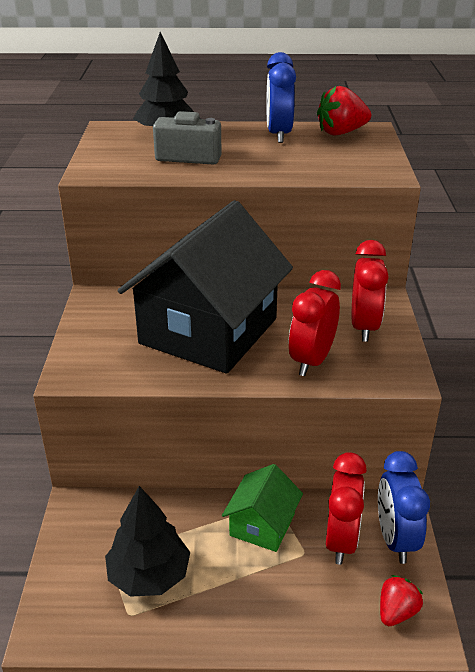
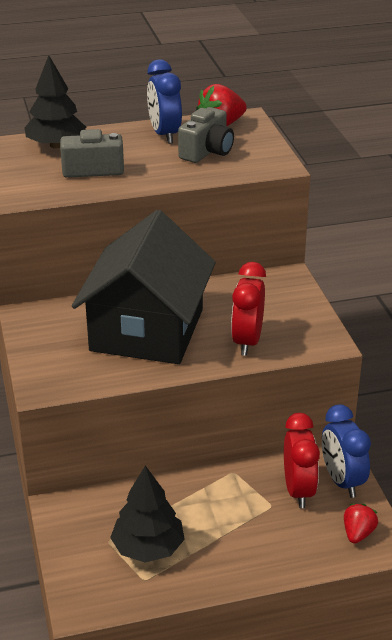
camera: 15 degrees left, 0 degrees up
green house [222,464,303,552] -> none
red clock [352,240,389,342] -> none
none -> grey camera [178,107,234,163]

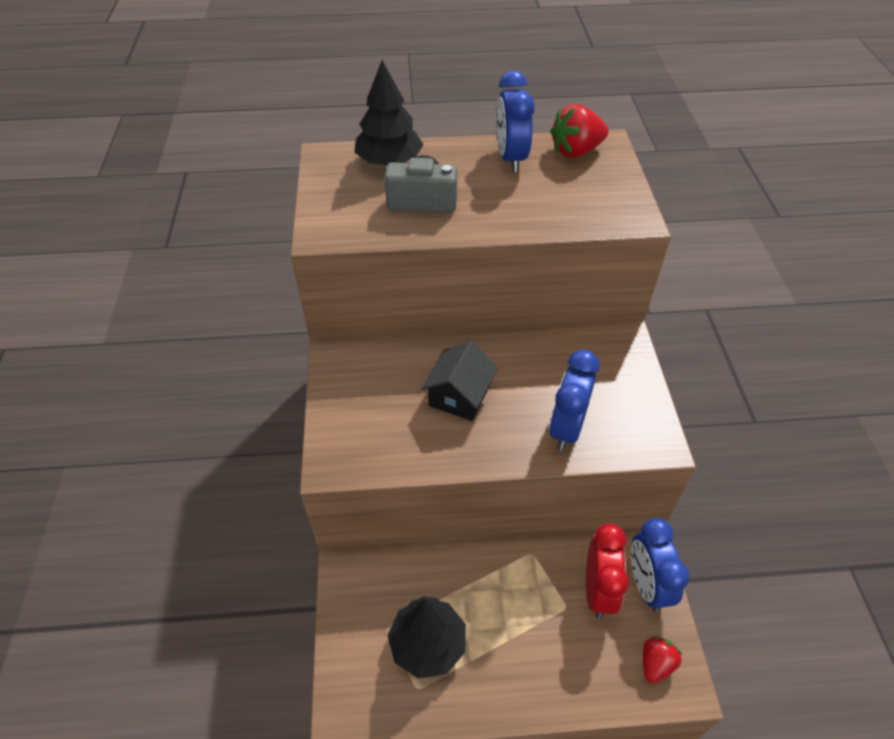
camera: 10 degrees right, 15 degrees up
black house [72,210,216,364] -> black house [421,341,498,421], size x0.46
grey camera [178,107,234,163] -> none
red clock [231,262,266,356] -> blue clock [549,350,600,451]

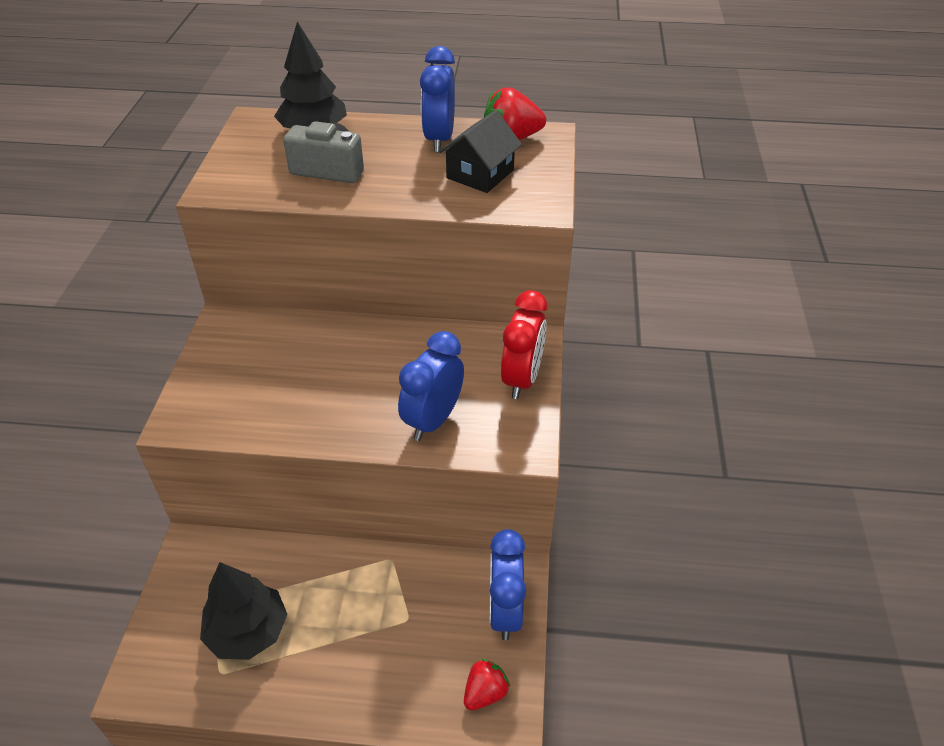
camera: 10 degrees right, 5 degrees down
black house [421,341,498,421] -> black house moved to [439,110,522,193]
red clock [586,524,629,618] -> red clock moved to [501,290,547,399]

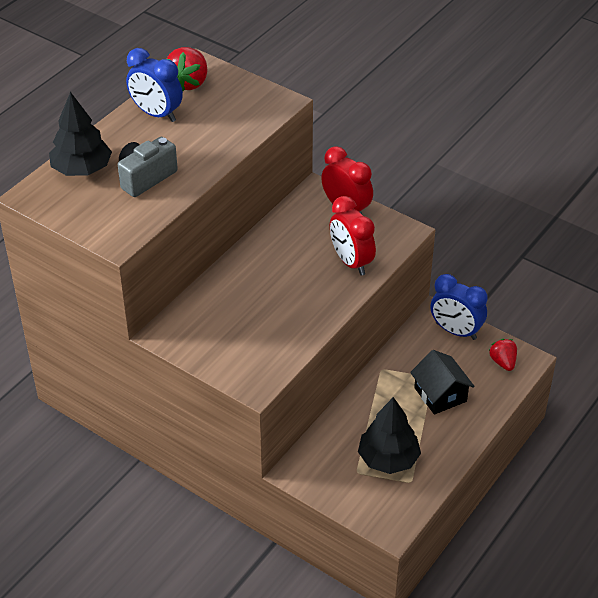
camera: 60 degrees left, 0 degrees up
blue clock [398,331,464,441] -> red clock [330,196,376,276]
black house [439,110,522,193] -> black house moved to [410,350,475,415]

